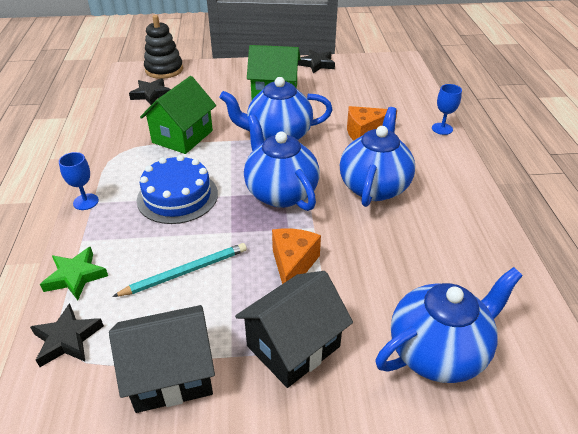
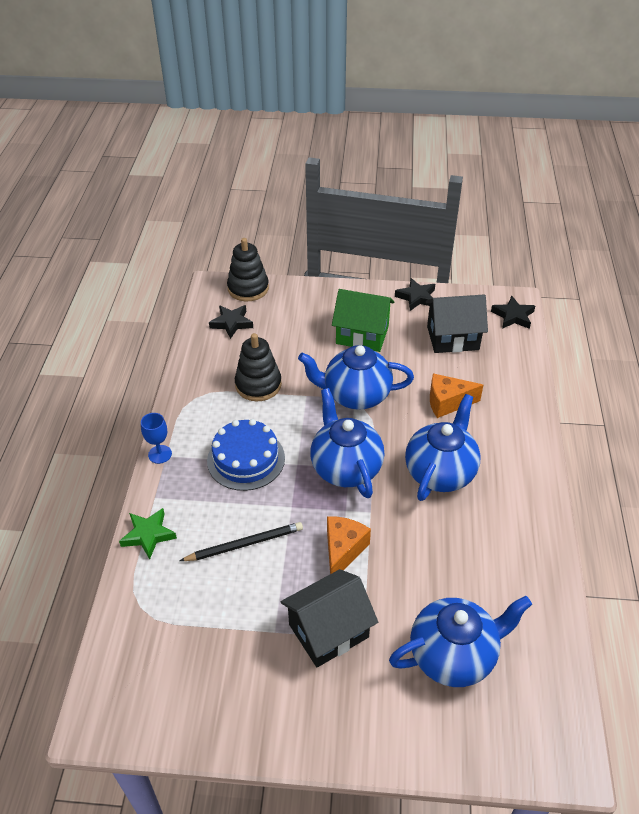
camera: 10 degrees right, 5 degrees up
black star [30,303,104,367] -> black star moved to [491,296,535,329]
black house [109,305,215,413] -> black house moved to [426,294,488,353]
turquoise pencil [112,243,247,297] -> black pencil [180,522,303,561]
green house [140,76,216,154] -> black stacking toy [235,333,282,401]
blue goblet [432,84,462,135] -> none

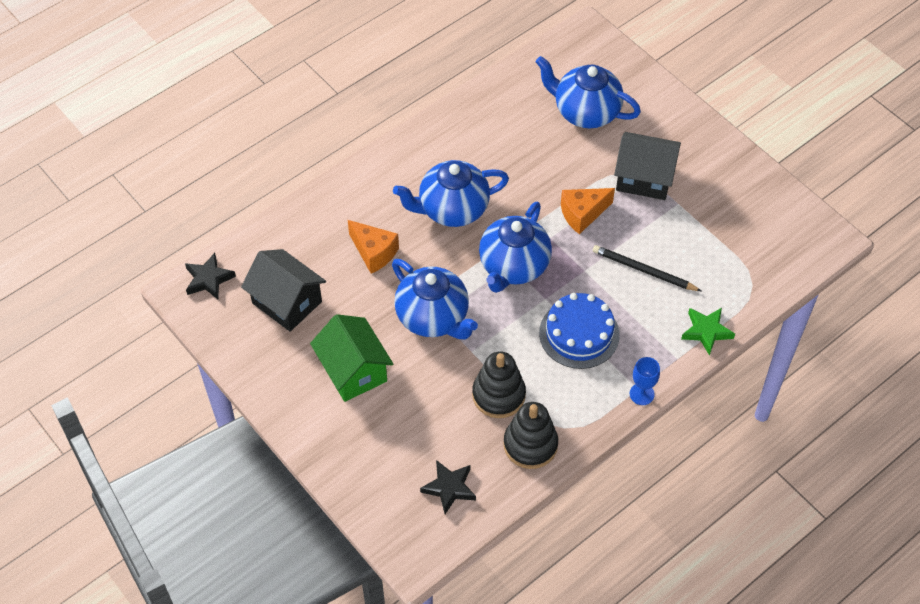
camera: 135 degrees left, 10 degrees up
black stacking toy [227,238,269,301] -> black stacking toy moved to [503,402,558,469]
black star [395,278,435,311] -> none

